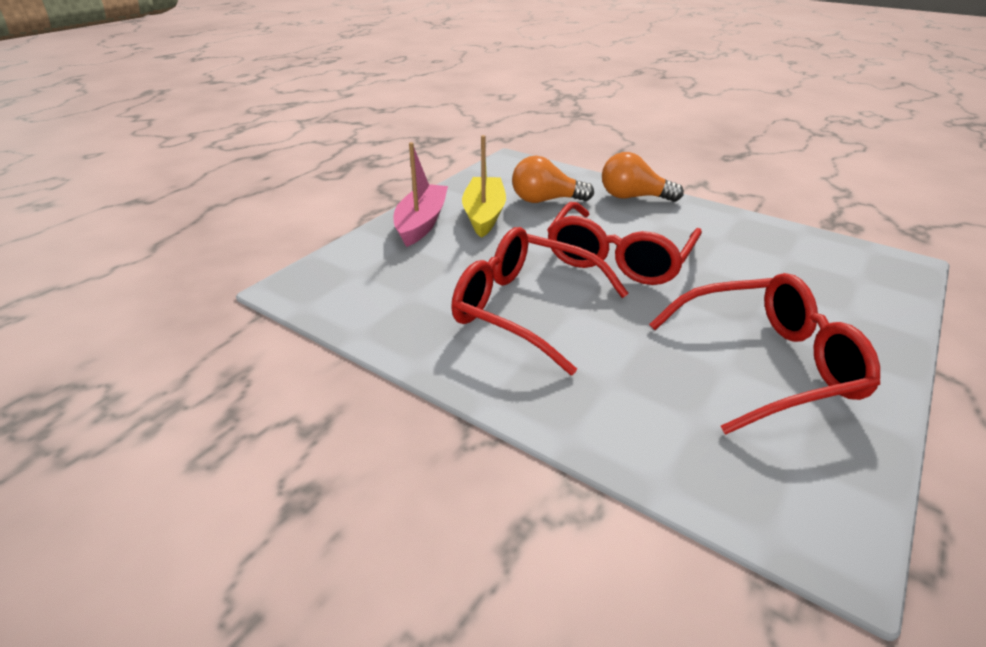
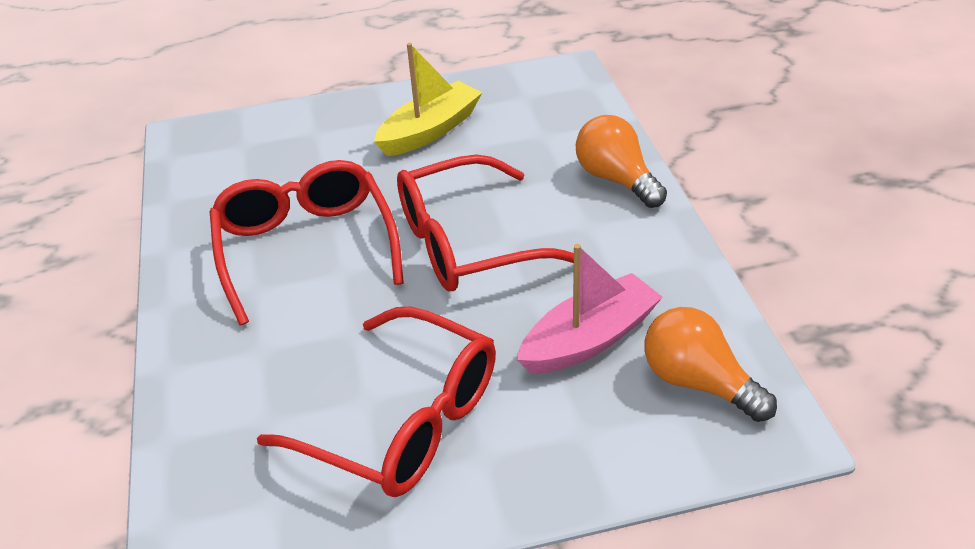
camera: 45 degrees right, 5 degrees up
pink boat [394,142,448,247] -> pink boat moved to [517,244,663,374]
orange light bulb [512,156,594,203] -> orange light bulb moved to [644,307,777,422]

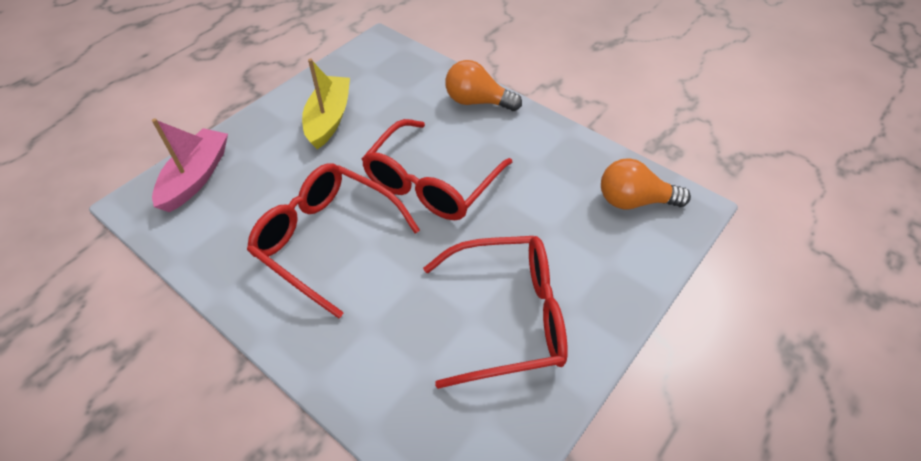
camera: 40 degrees left, 10 degrees up
pink boat [517,244,663,374] -> pink boat moved to [152,118,228,212]

